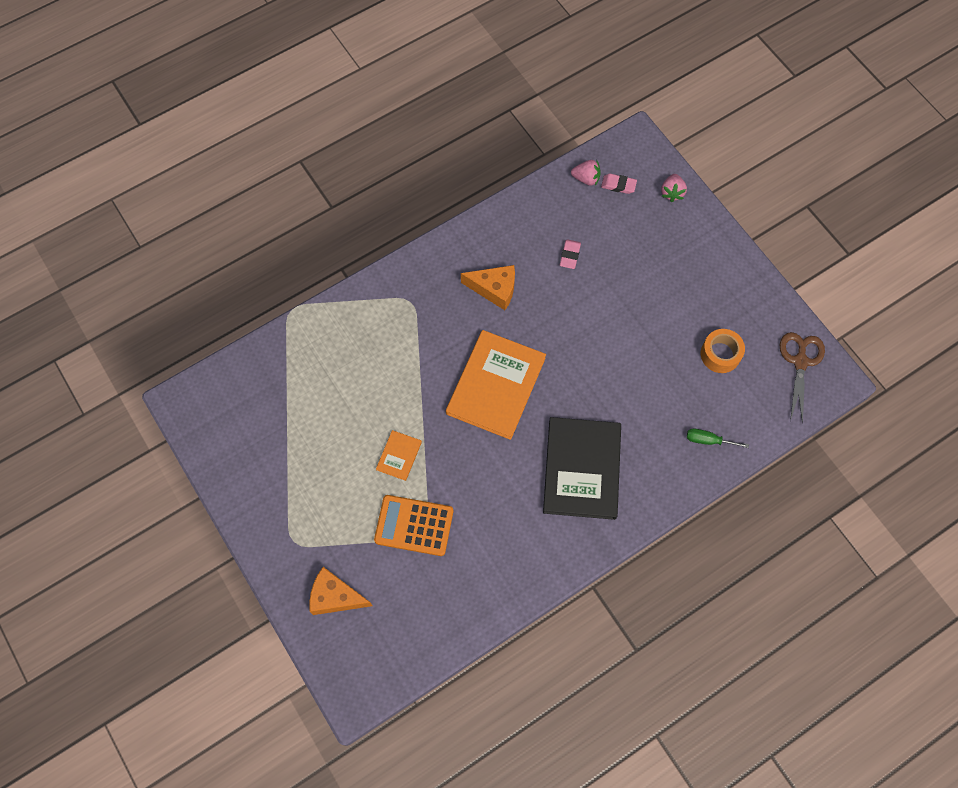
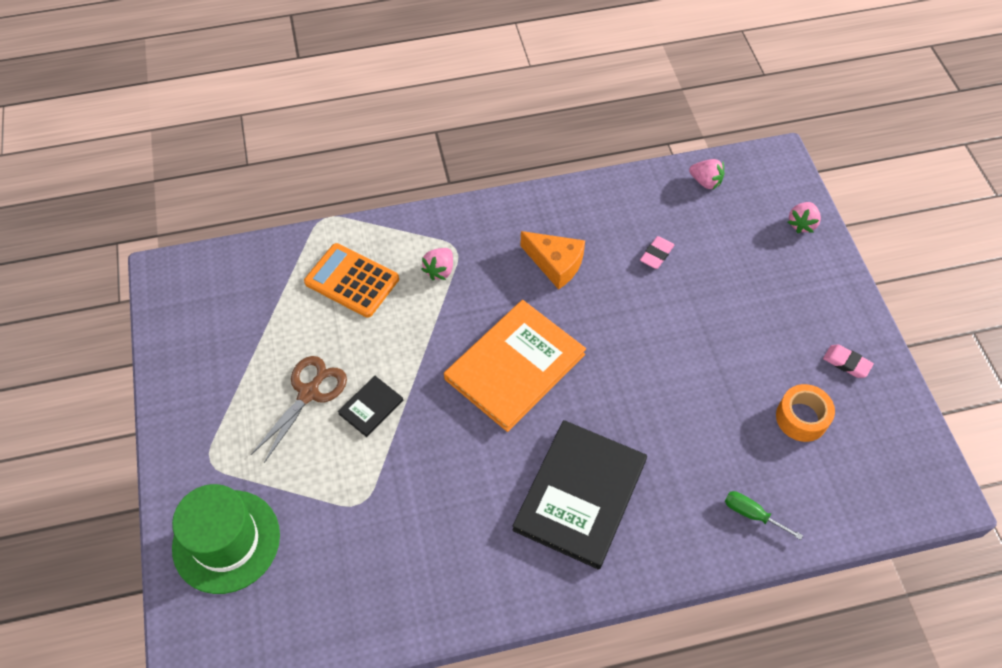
camera: 20 degrees right, 10 degrees down
orange cheese [309,567,373,615] -> green hat [172,484,280,594]
orange calculator [374,495,453,556] -> orange calculator moved to [304,243,399,318]
orange book [376,430,422,481] -> black book [338,376,403,437]
pink eraser [601,174,637,194] -> pink eraser moved to [823,345,874,378]
brown scissors [780,332,825,424] -> brown scissors moved to [251,356,347,463]
none -> pink strawberry [421,248,453,280]

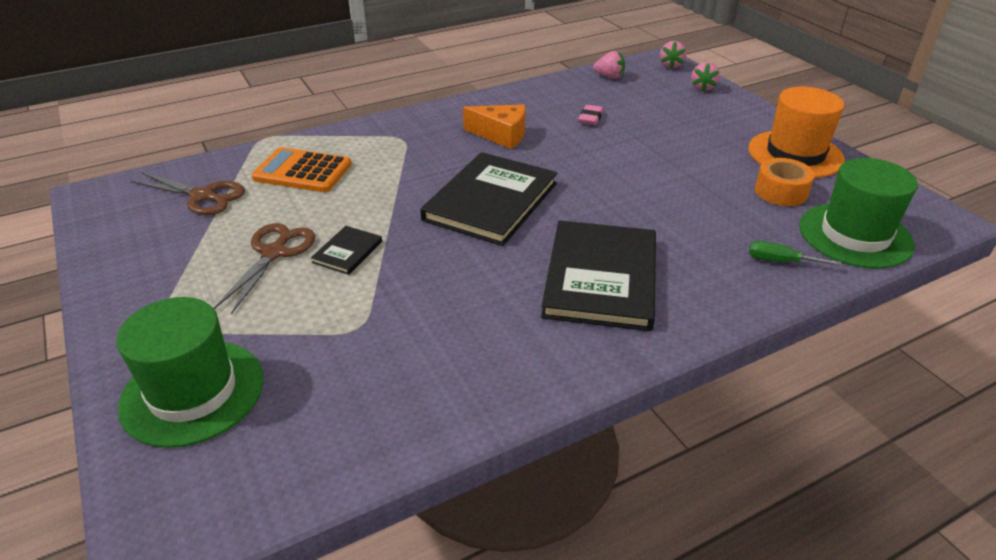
camera: 15 degrees left, 20 degrees down
pink strawberry [421,248,453,280] -> pink strawberry moved to [660,41,686,69]
orange book [444,300,586,432] -> black book [420,152,557,246]
pink eraser [823,345,874,378] -> orange hat [748,87,845,178]
none -> brown scissors [131,172,245,215]
none -> green hat [799,158,918,269]

